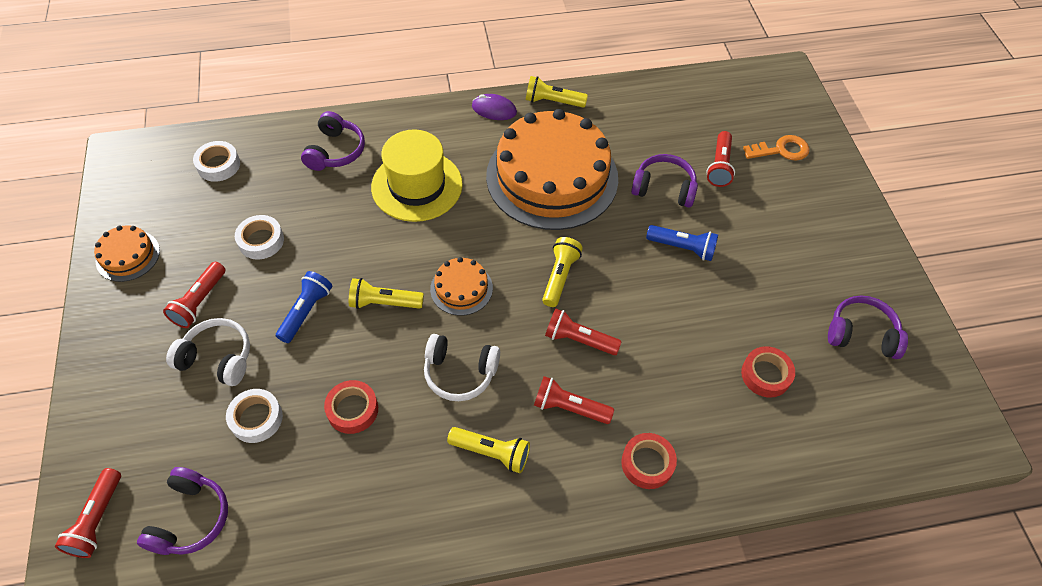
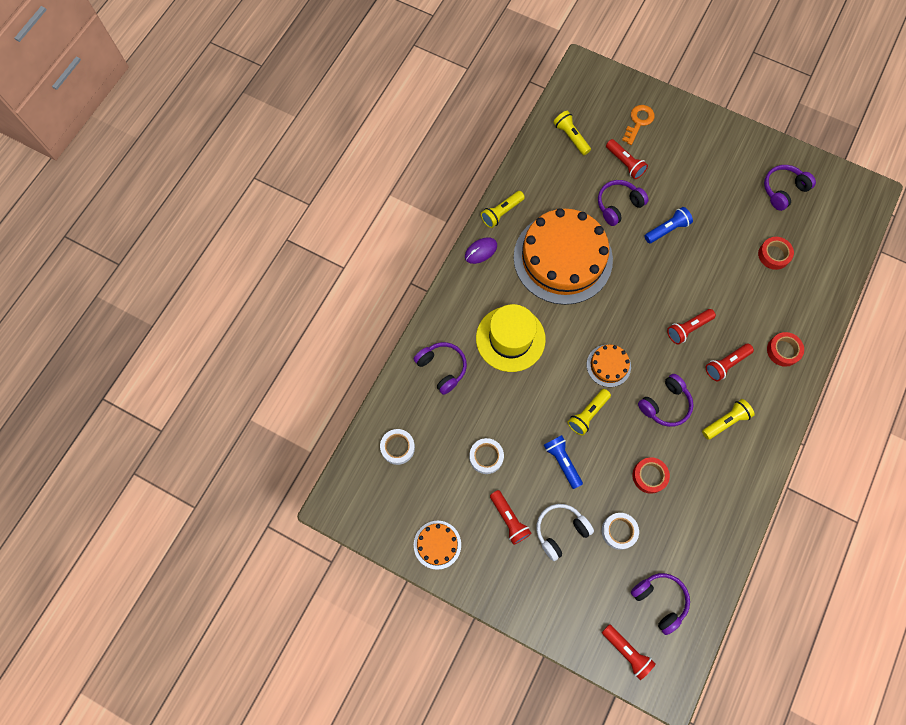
camera: 50 degrees left, 15 degrees up
white headphones [424,334,500,401] -> purple headphones [638,374,693,427]
yellow flashlight [542,237,583,307] -> yellow flashlight moved to [553,111,591,155]

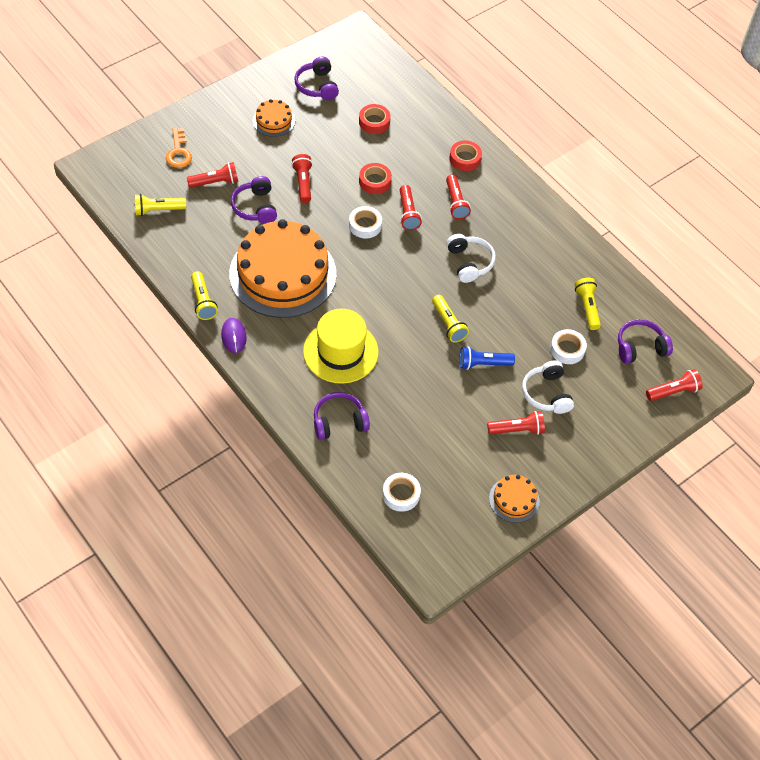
camera: 70 degrees left, 15 degrees down
white tape [469,438,504,474] -> white tape moved to [349,206,382,238]
orange cake [587,345,631,387] -> orange cake moved to [253,99,295,137]
orange key [622,105,655,145] -> orange key turned 150 degrees counterclockwise [166,128,192,168]
red tape [632,457,670,494] -> red tape moved to [359,163,392,194]
purple headphones [638,374,693,427] -> white headphones [446,234,496,283]
blue flashlight [645,207,693,243] -> red flashlight [291,154,313,203]
yellow flashlight [702,399,755,440] -> yellow flashlight moved to [575,278,601,330]

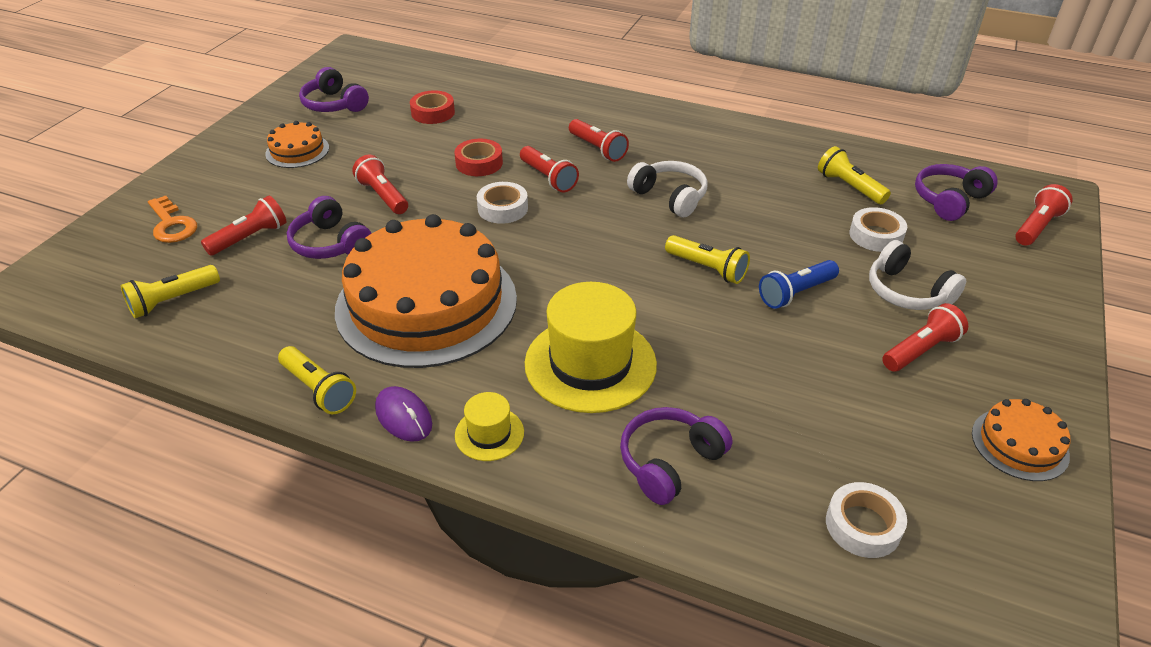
camera: 25 degrees left, 15 degrees down
red tape [449,140,482,171] -> none
none -> yellow hat [455,392,524,461]

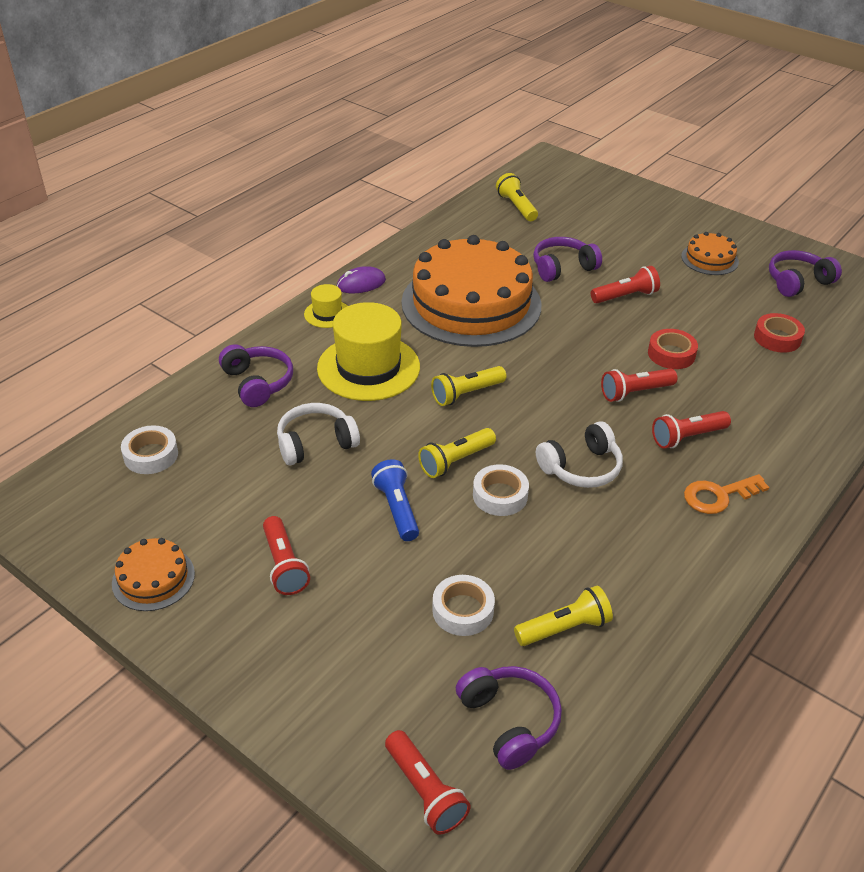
camera: 105 degrees right, 0 degrees up
orange key [148,196,197,243] -> orange key moved to [684,474,769,514]
red flashlight [201,196,286,256] -> none
yellow flashlight [278,346,356,414] -> yellow flashlight moved to [431,366,506,406]
white tape [477,182,528,224] -> white tape moved to [473,464,529,516]
white headphones [869,240,966,310] -> white headphones moved to [277,403,360,466]

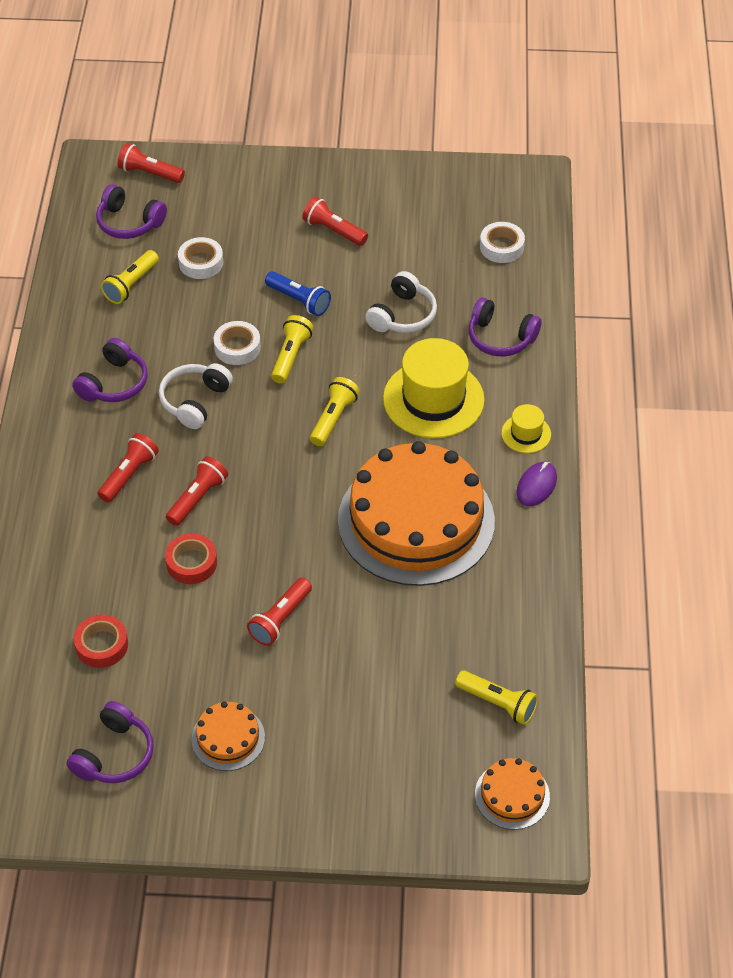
camera: 145 degrees right, 10 degrees up
orange cake [112,538,195,611] -> orange cake moved to [475,758,550,830]
purple headphones [533,237,602,282] -> purple headphones moved to [72,338,148,402]
orange key [684,474,769,514] -> none

